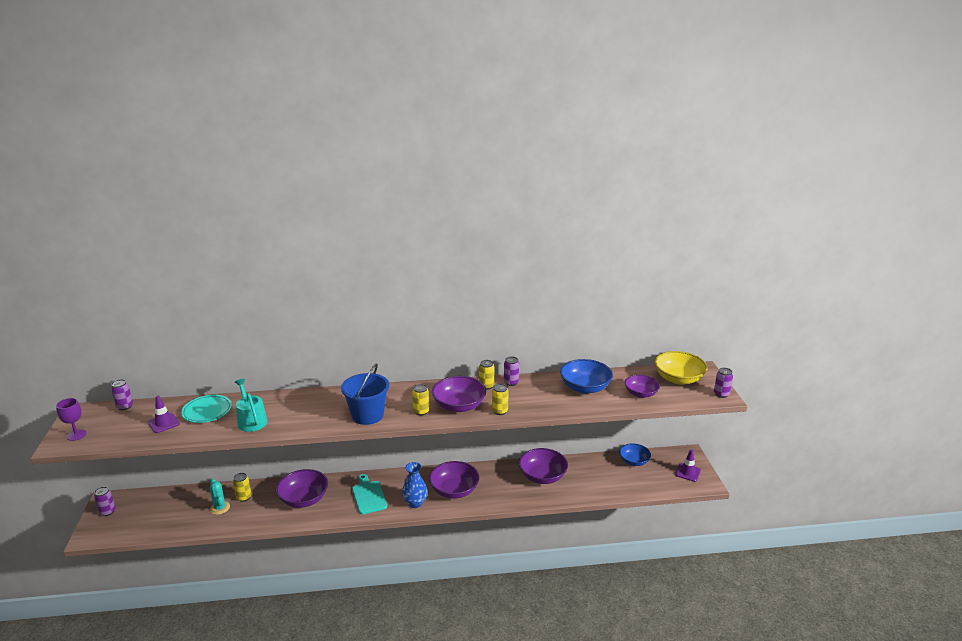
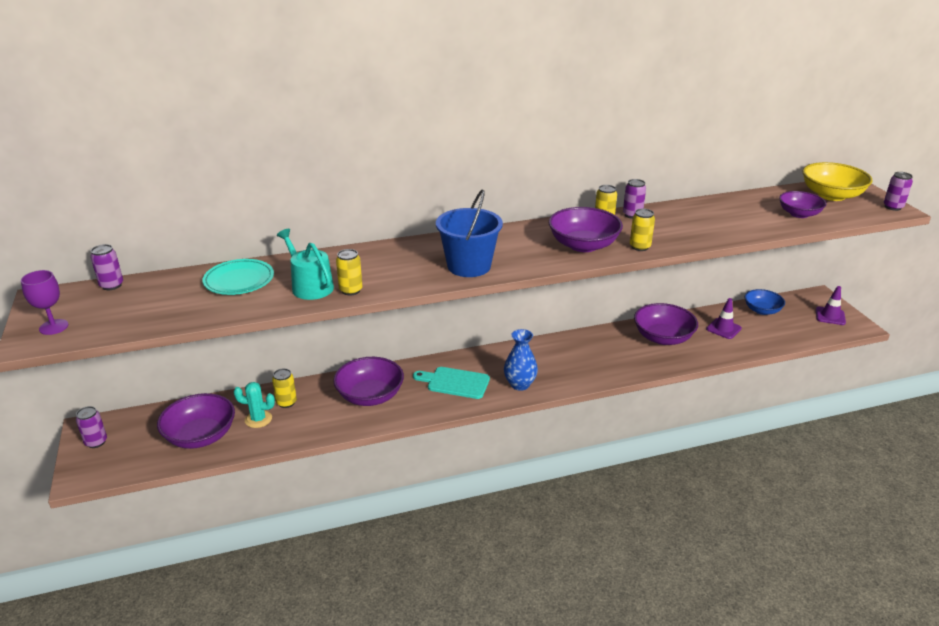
camera: 10 degrees left, 5 degrees up
purple traffic cone [148,396,180,433] -> purple traffic cone moved to [706,298,742,339]
turquoise cactus [210,479,230,515] -> turquoise cactus turned 45 degrees counterclockwise [233,382,275,428]
turquoise cutting board [352,474,387,514] -> turquoise cutting board turned 45 degrees counterclockwise [413,367,490,399]
yellow can [412,384,429,416] -> yellow can moved to [336,249,363,295]
purple bowl [429,461,479,499] -> purple bowl moved to [157,393,235,449]
blue bowl [560,359,613,394] -> none

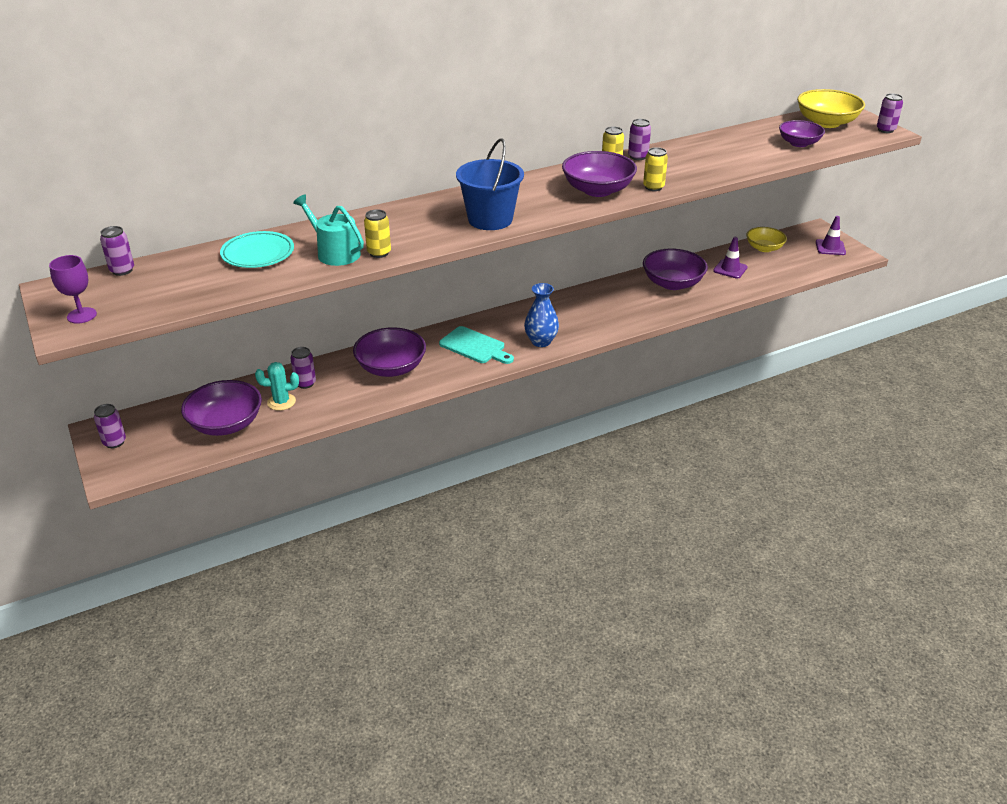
camera: 10 degrees left, 5 degrees up
yellow can [272,368,297,408] -> purple can [290,347,316,389]
turquoise cutting board [413,367,490,399] -> turquoise cutting board turned 150 degrees counterclockwise [439,326,514,364]
blue bowl [745,289,785,315] -> yellow bowl [746,227,787,252]

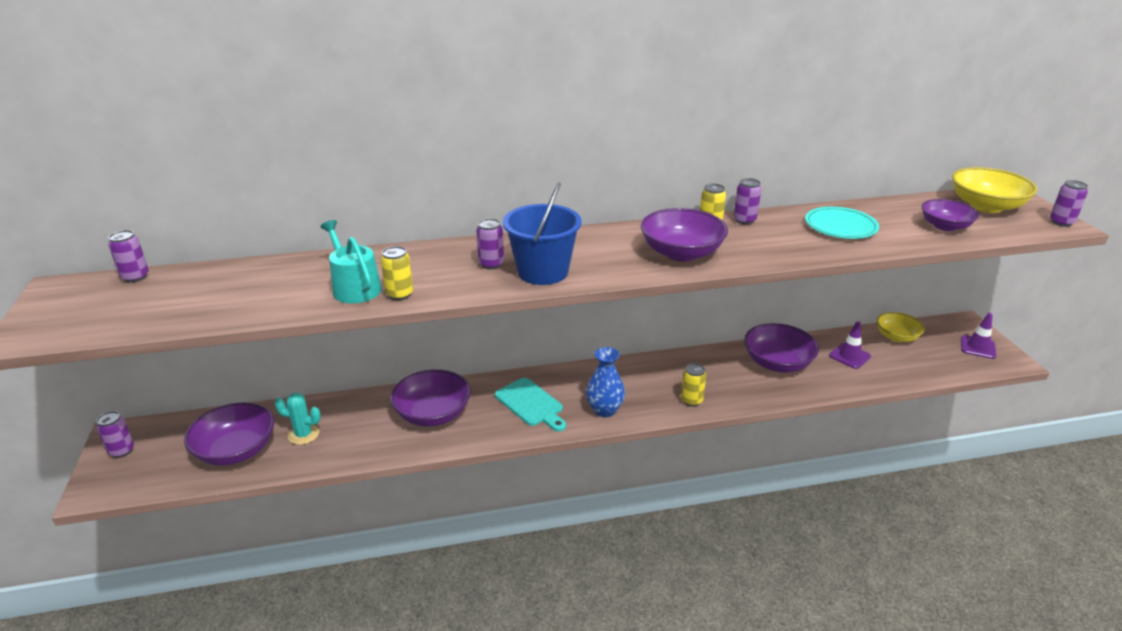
camera: 15 degrees right, 5 degrees down
purple goblet [49,255,97,324] -> none
turquoise plate [220,231,294,268] -> turquoise plate moved to [805,207,879,239]
purple can [290,347,316,389] -> purple can moved to [476,218,504,270]
yellow can [643,147,668,191] -> yellow can moved to [681,363,706,407]

